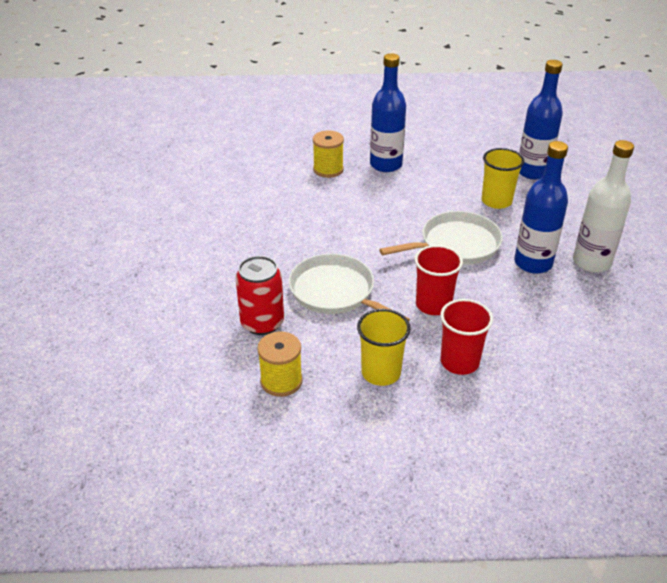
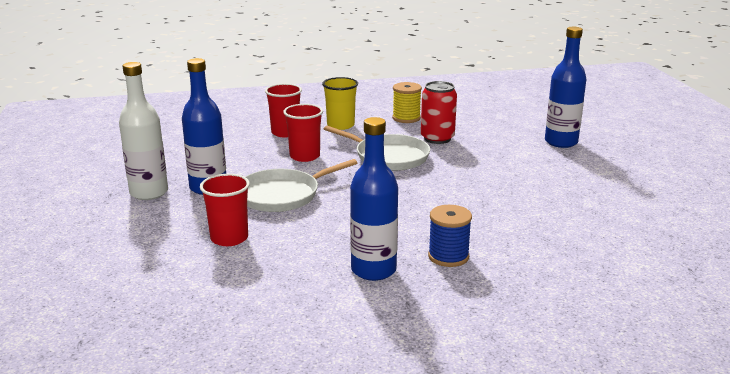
camera: 170 degrees right, 15 degrees down
yellow spool [313,131,344,178] -> blue spool [428,205,472,267]
yellow cup [482,148,524,209] -> red cup [200,174,250,246]
blue bottle [519,60,563,180] -> blue bottle moved to [545,27,586,148]

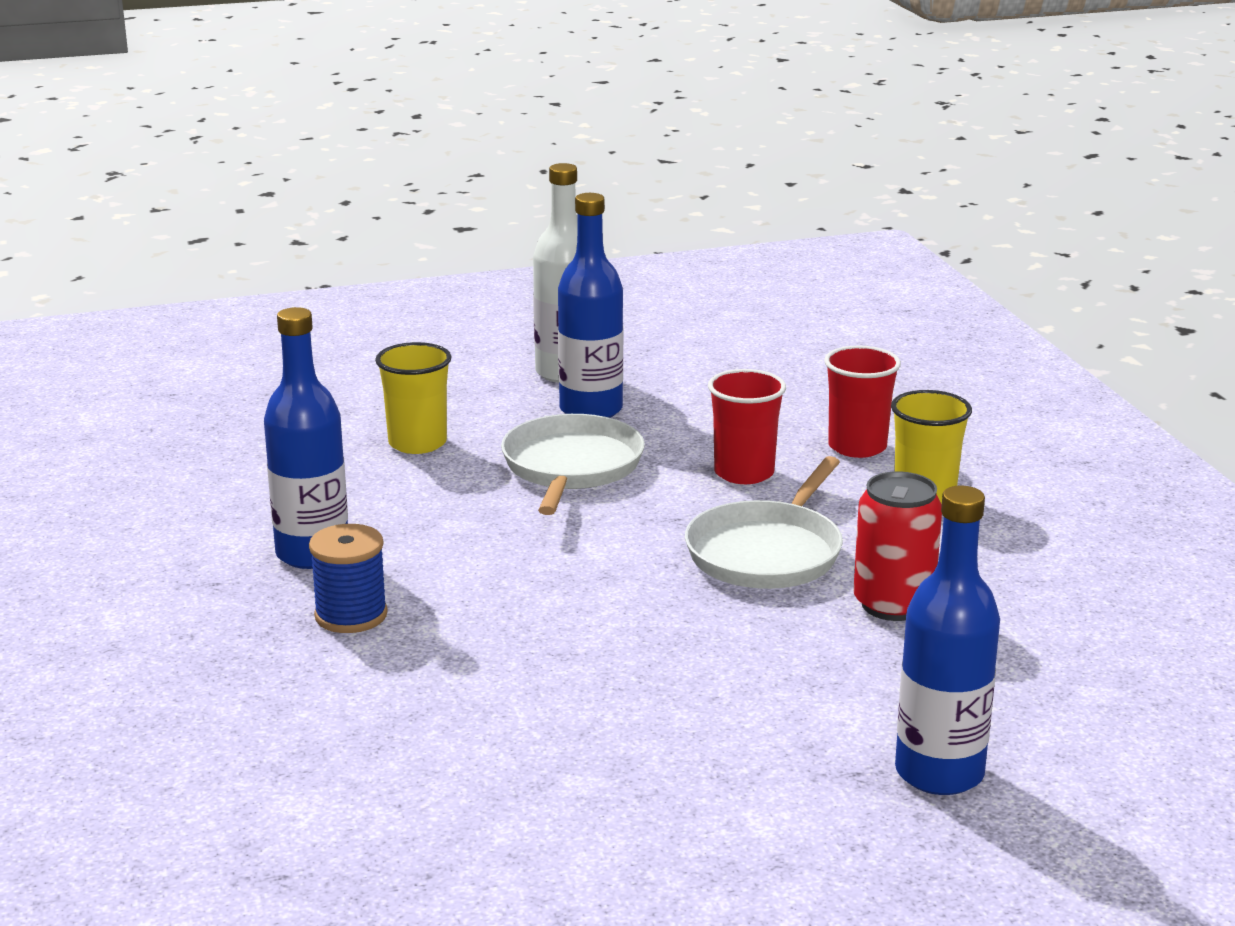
camera: 85 degrees right, 0 degrees up
red cup [200,174,250,246] -> yellow cup [375,342,452,454]
white pan [245,159,357,212] -> white pan turned 45 degrees clockwise [501,414,645,515]
yellow spool [392,82,422,123] -> none

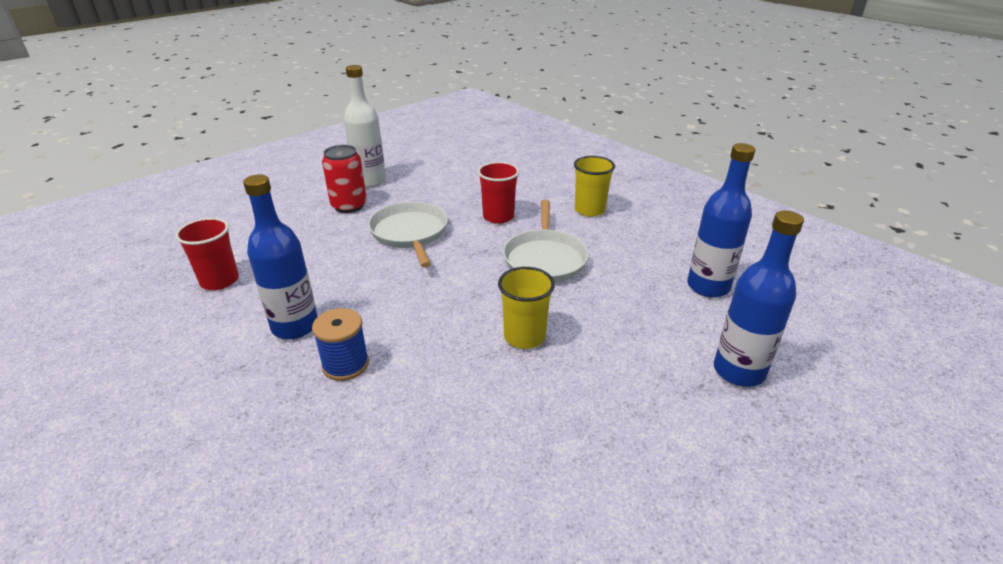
camera: 25 degrees left, 10 degrees up
yellow cup [375,342,452,454] -> yellow cup moved to [498,267,555,349]
blue bottle [558,193,623,418] -> blue bottle moved to [687,143,755,297]
red cup [824,346,901,458] -> red cup moved to [175,218,239,290]
red can [853,471,942,621] -> red can moved to [322,145,367,213]

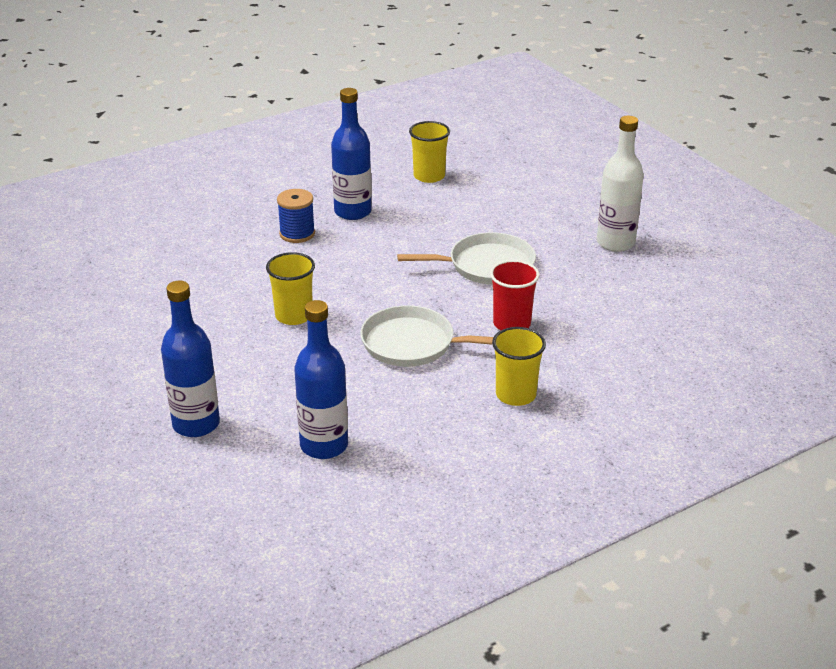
camera: 100 degrees right, 0 degrees up
red cup [175,218,239,290] -> yellow cup [409,121,450,183]
red can [322,145,367,213] -> none

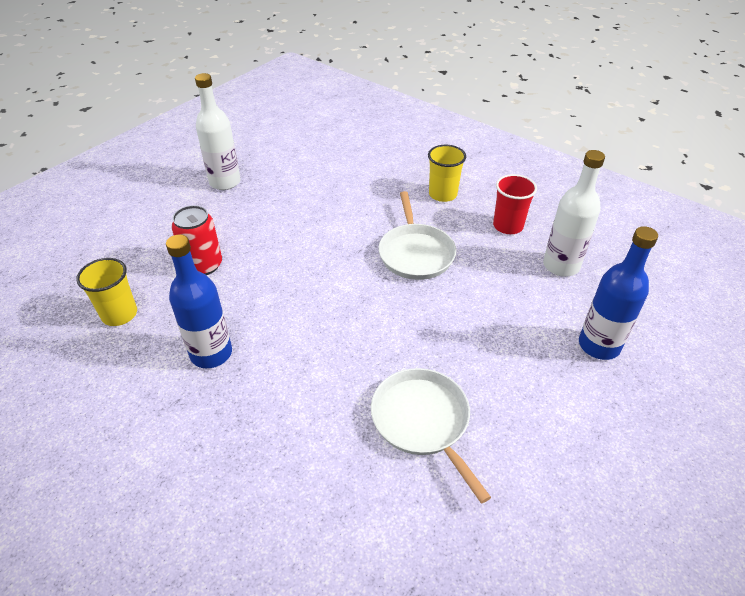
camera: 110 degrees left, 10 degrees up
yellow cup [266,252,315,325] -> none
blue spool [277,189,315,243] -> none
blue bottle [294,300,348,459] -> white bottle [543,150,605,277]
white pan [397,232,536,285] -> white pan moved to [371,368,491,503]
red cup [490,260,539,330] -> red cup moved to [493,174,537,234]
none -> red can [171,205,222,275]

